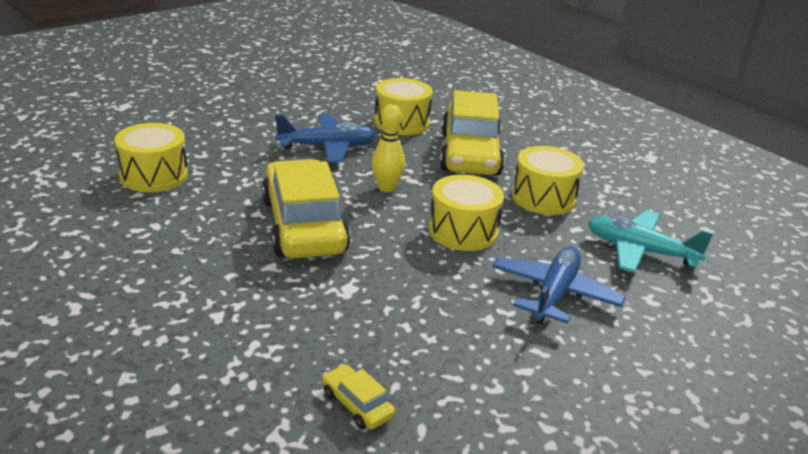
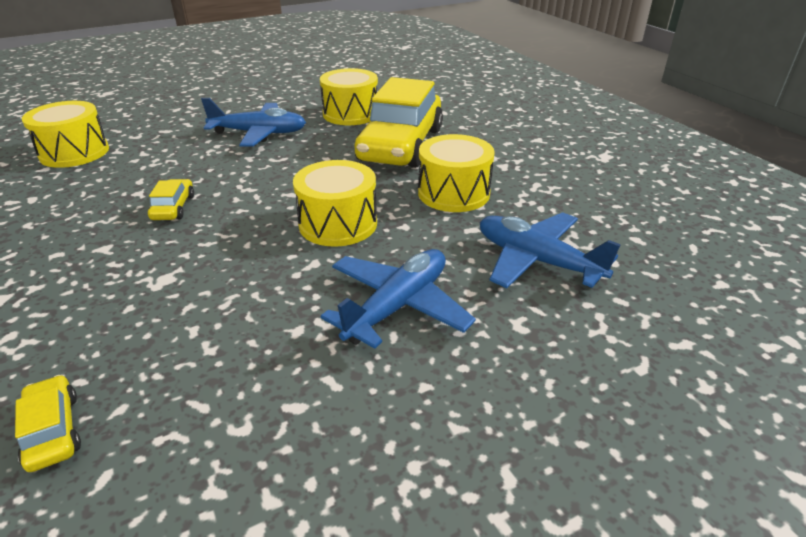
camera: 15 degrees right, 5 degrees up
yellow car [262,159,350,258] -> yellow car [148,179,194,220], size x0.41
yellow bowling pin [372,104,405,192] -> none
turquoise plane [588,210,713,273] -> blue plane [480,212,621,288]

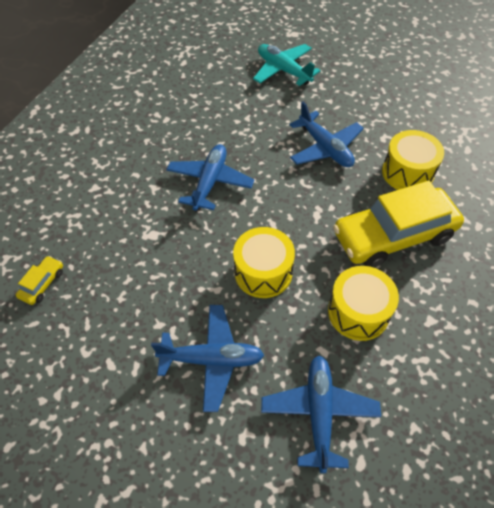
camera: 55 degrees right, 20 degrees up
yellow drum [22,101,109,168] -> none
yellow car [148,179,194,220] -> blue plane [166,144,254,211]
none -> turquoise plane [253,44,321,86]

